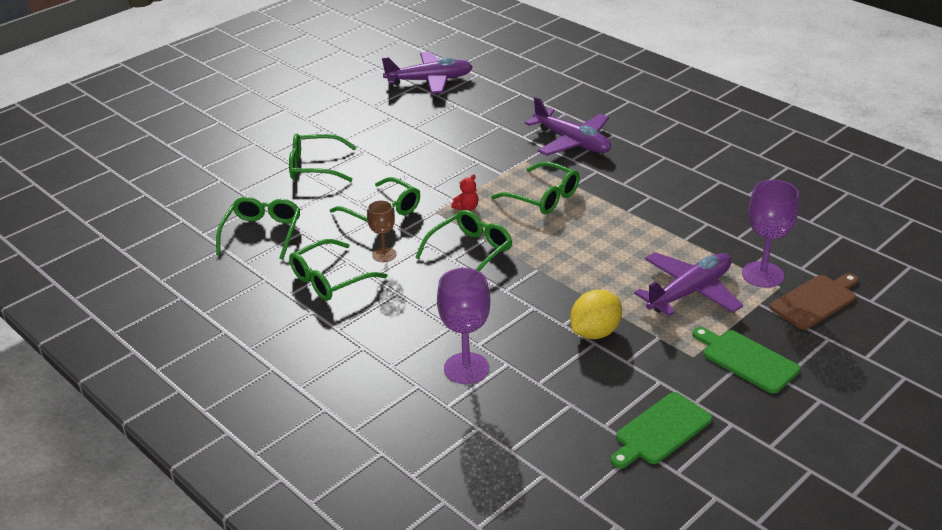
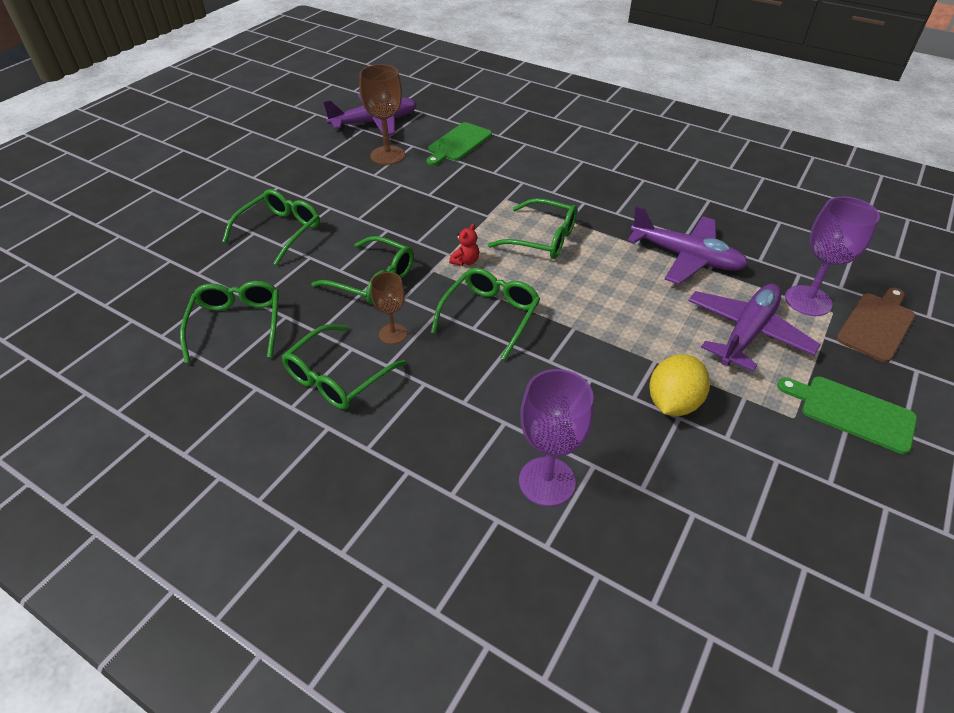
camera: 15 degrees left, 10 degrees up
green glasses [289,134,357,182] -> green glasses turned 135 degrees clockwise [222,189,320,265]
purple plane [525,96,611,156] -> purple plane moved to [627,205,748,284]
green cutting board [611,392,712,468] -> green cutting board moved to [427,122,492,166]
none -> brown goblet [359,64,405,165]

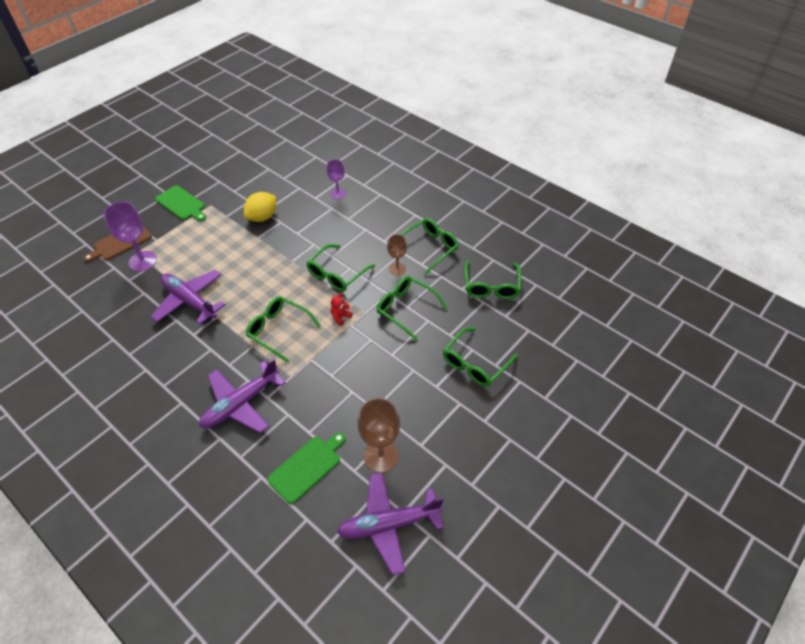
camera: 170 degrees left, 5 degrees up
purple goblet [519,369,594,507] -> purple goblet [327,159,346,199], size x0.61
purple plane [688,284,821,372] -> purple plane moved to [199,358,286,433]

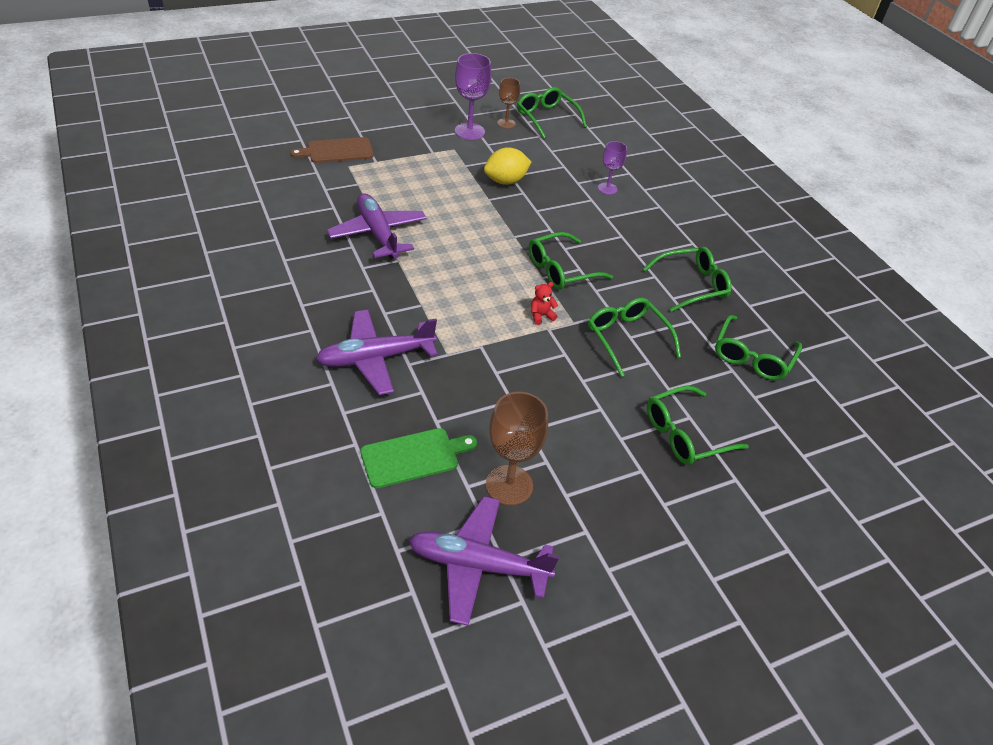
camera: 20 degrees right, 5 degrees down
purple goblet [103,202,157,272] -> purple goblet moved to [455,53,492,140]
green cutting board [155,185,206,221] -> none
green glasses [246,297,321,363] -> green glasses moved to [517,87,587,139]
brown goblet [387,234,407,276] -> brown goblet moved to [497,78,520,129]

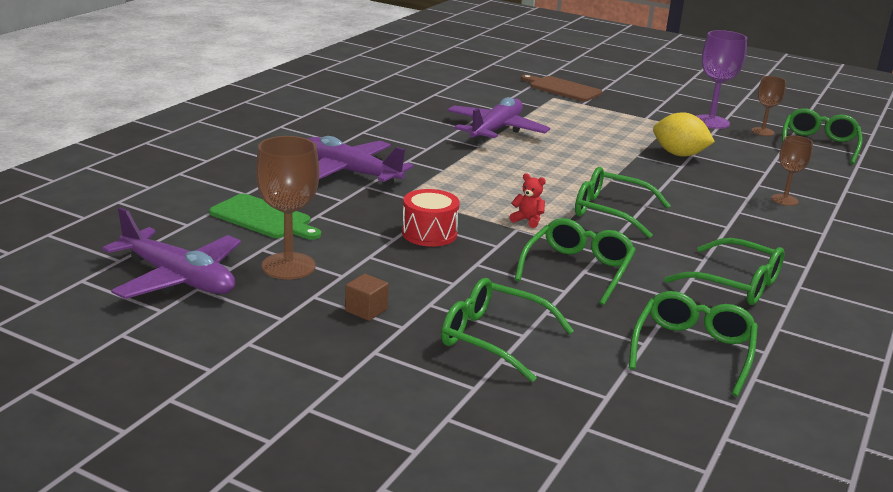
camera: 55 degrees right, 20 degrees down
purple plane [409,496,559,626] -> purple plane turned 150 degrees clockwise [102,207,241,299]
purple goblet [598,141,627,195] -> brown goblet [771,135,813,206]
green glasses [715,315,802,381] -> green glasses turned 120 degrees clockwise [629,291,758,396]
none -> brown cube [345,274,389,321]
none -> red drum [402,189,460,247]

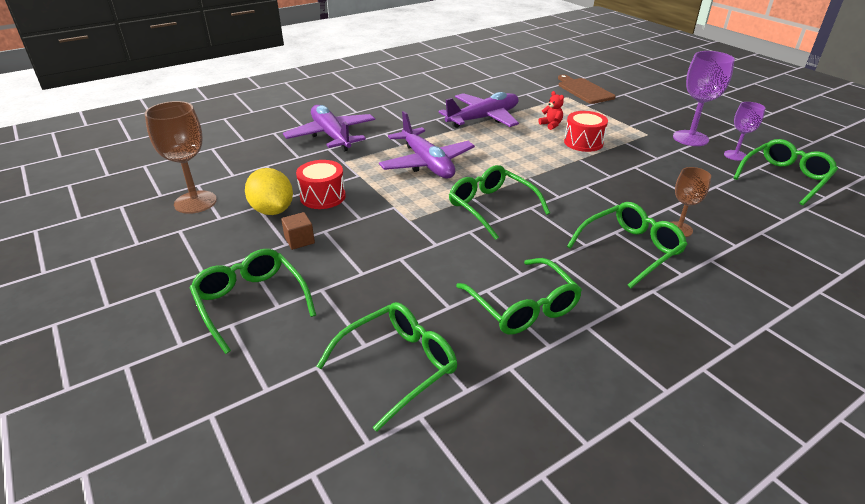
camera: 30 degrees right, 10 degrees up
purple plane [102,207,241,299] -> purple plane moved to [379,111,475,178]
green cutting board [209,194,321,240] -> none
brown cube [345,274,389,321] -> brown cube moved to [281,212,315,250]
red teddy bear [509,173,546,228] -> red teddy bear moved to [538,91,564,130]
green glasses [515,218,636,305] -> green glasses moved to [567,202,688,288]
yellow lemon [653,112,715,157] -> yellow lemon moved to [245,168,293,215]
brown goblet [751,76,786,136] -> purple goblet [724,102,765,161]
none -> red drum [564,111,608,152]

